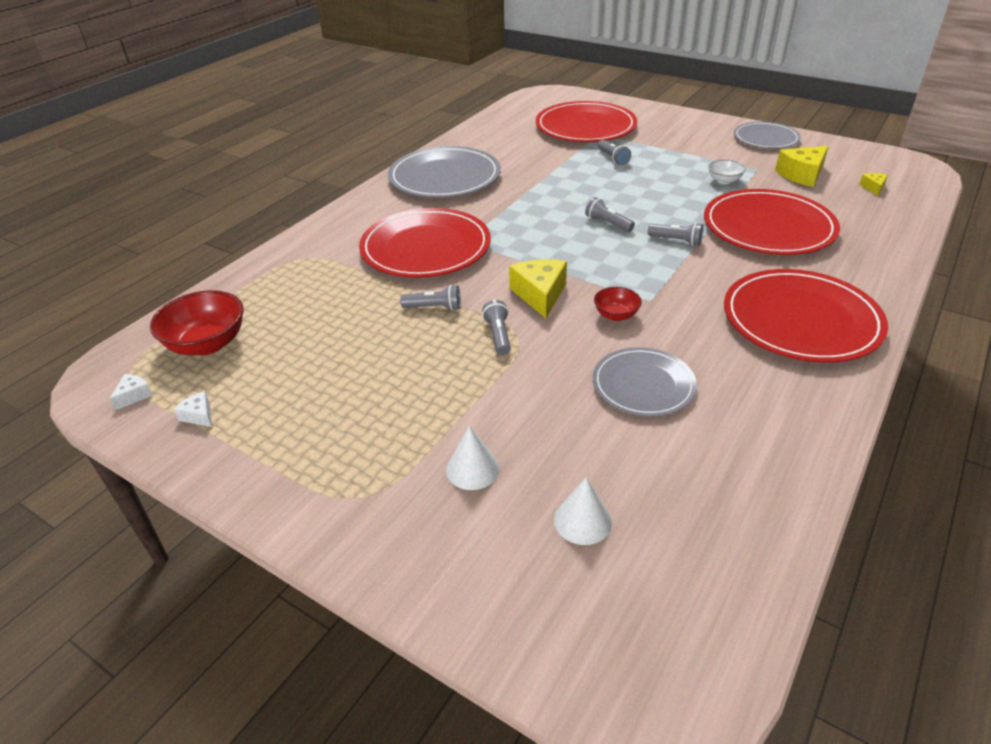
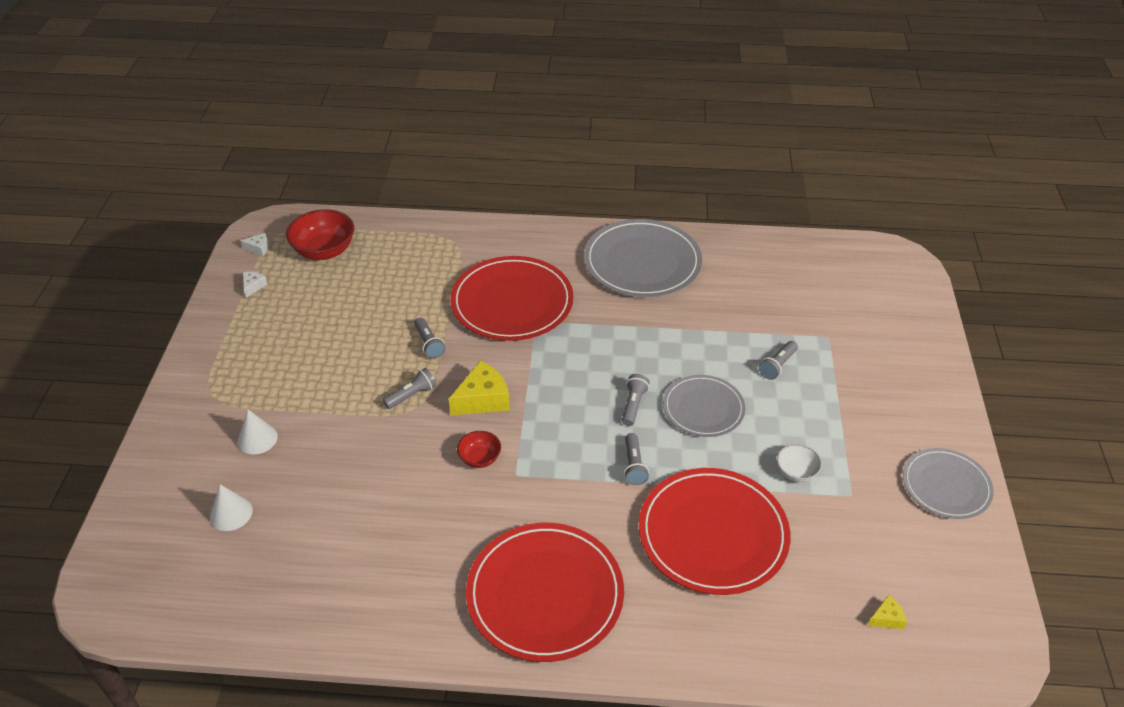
camera: 60 degrees right, 5 degrees up
red plate [536,101,637,142] -> none
grey plate [593,347,697,416] -> grey plate moved to [663,375,745,437]
yellow cheese [775,146,829,187] -> none

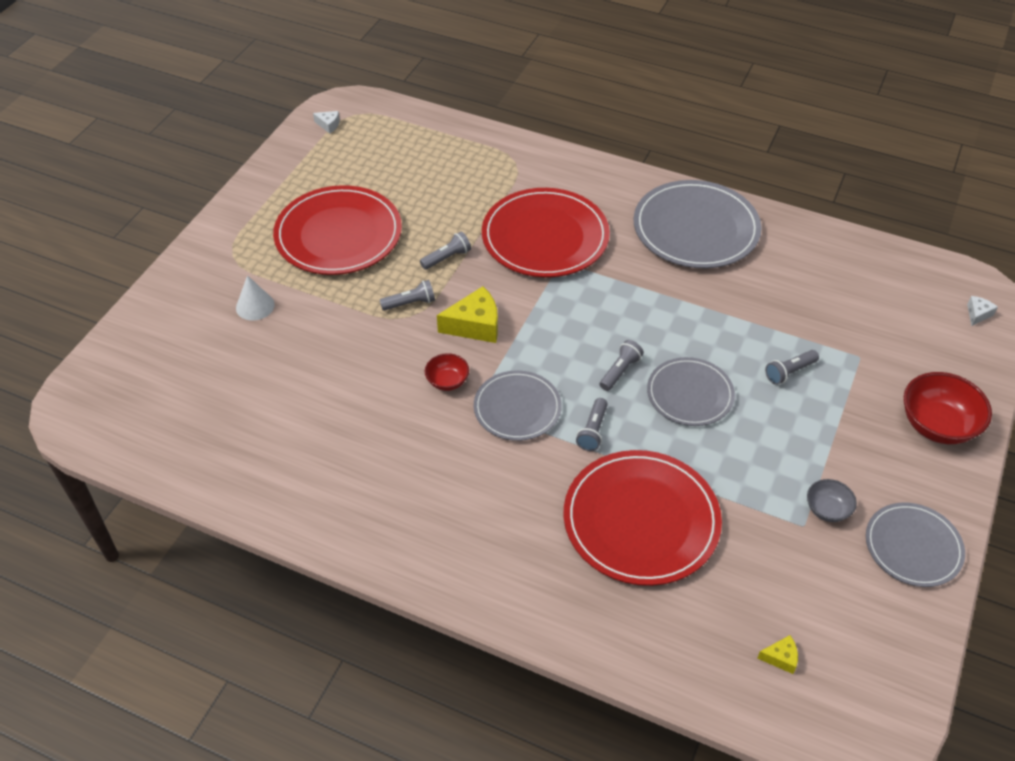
camera: 20 degrees right, 5 degrees up
white cone [210,484,253,531] -> none
white cheese [243,272,268,298] -> white cheese moved to [967,296,998,326]
red bowl [286,209,354,260] -> red bowl moved to [904,372,992,444]
grey flashlight [414,317,445,359] -> grey flashlight turned 120 degrees counterclockwise [420,232,471,270]
red plate [466,523,624,662] -> red plate moved to [273,185,402,275]
white bowl [777,444,822,482] -> none
none -> grey plate [474,371,562,441]
none -> grey bowl [807,479,857,522]

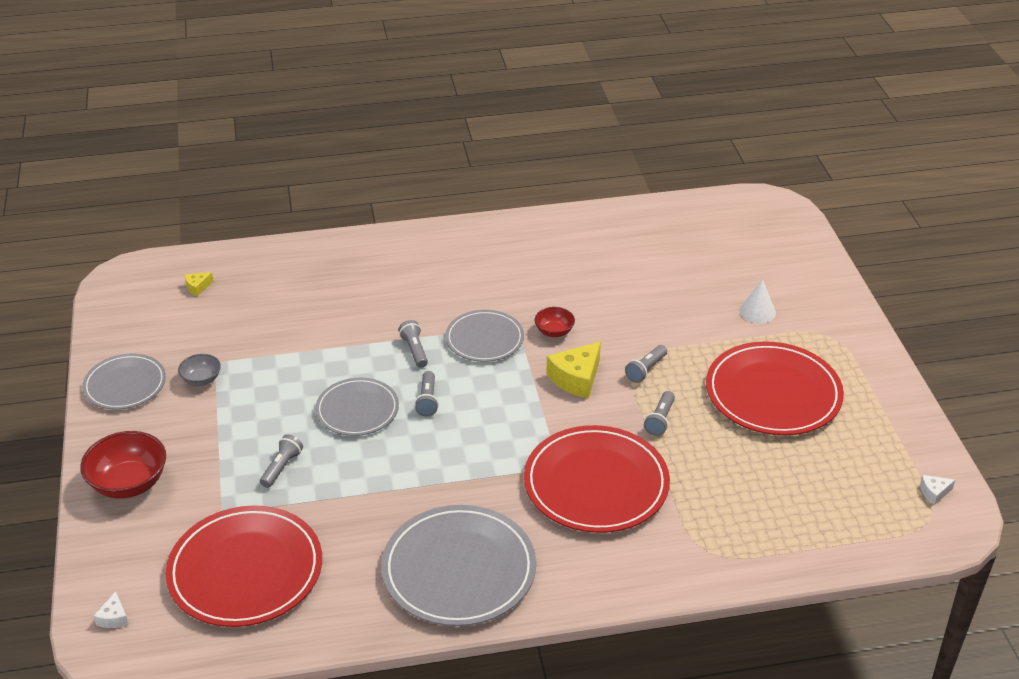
camera: 145 degrees right, 10 degrees down
red plate [564,450,722,586] -> red plate moved to [166,505,322,627]

